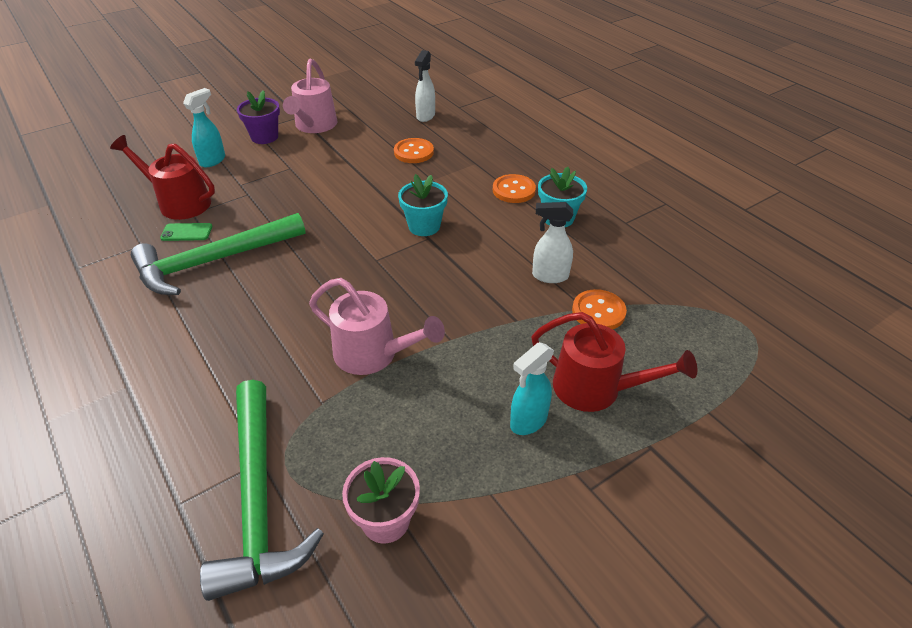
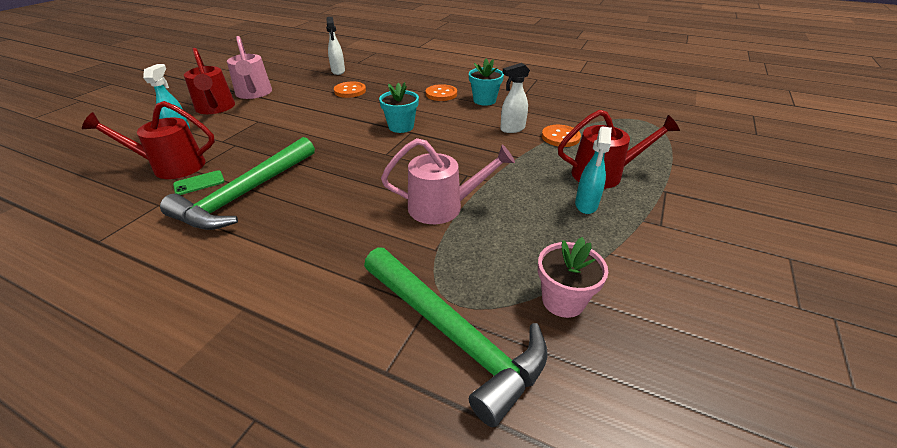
camera: 30 degrees left, 5 degrees down
purple flower pot [237,91,280,144] -> red watering can [184,48,235,114]

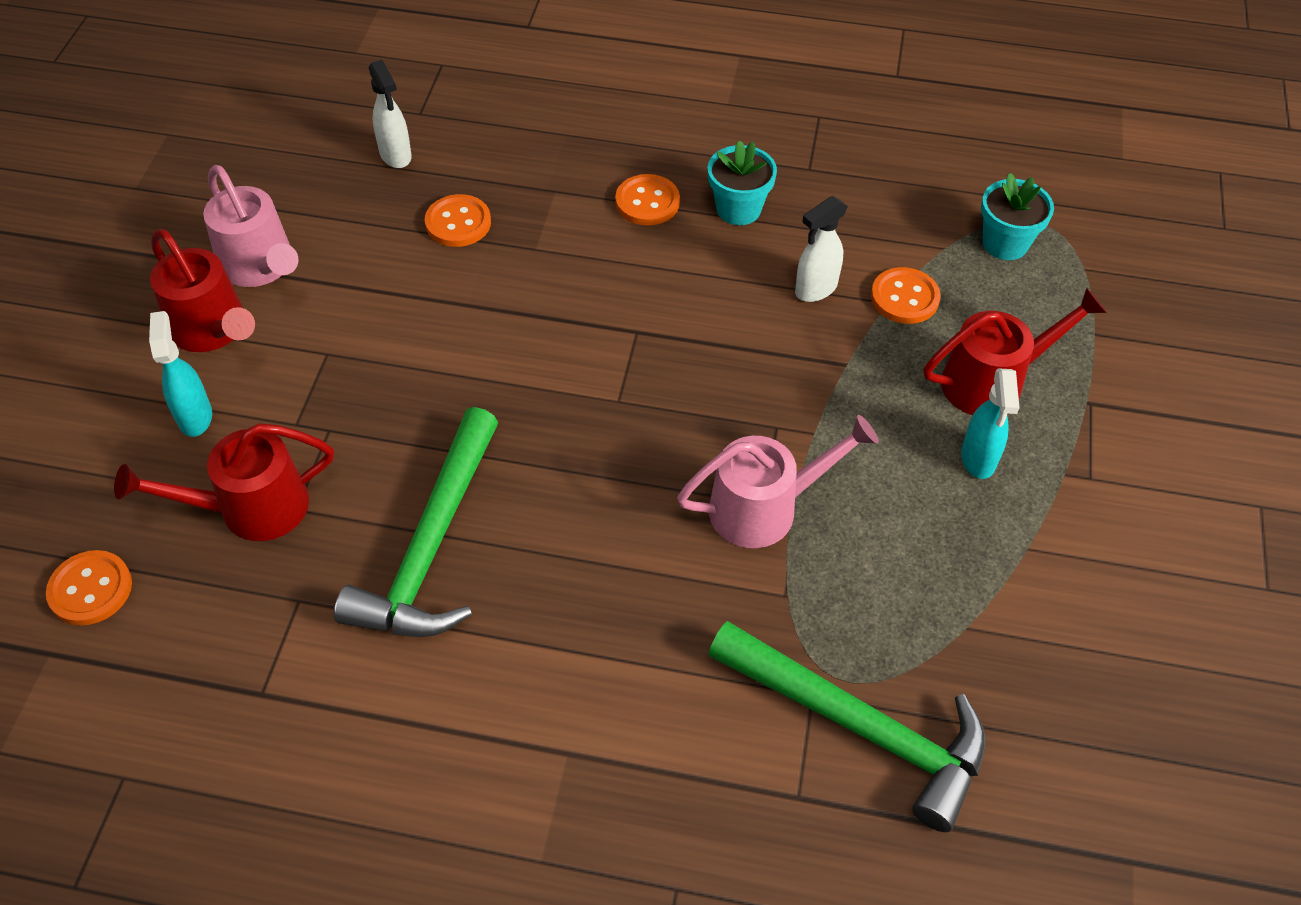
camera: 15 degrees left, 15 degrees up
green phone [173,170,225,195] -> none
turquoise flower pot [379,82,419,133] -> turquoise flower pot moved to [981,173,1054,260]
pink flower pot [538,237,608,318] -> none
none -> orange button [46,550,132,625]

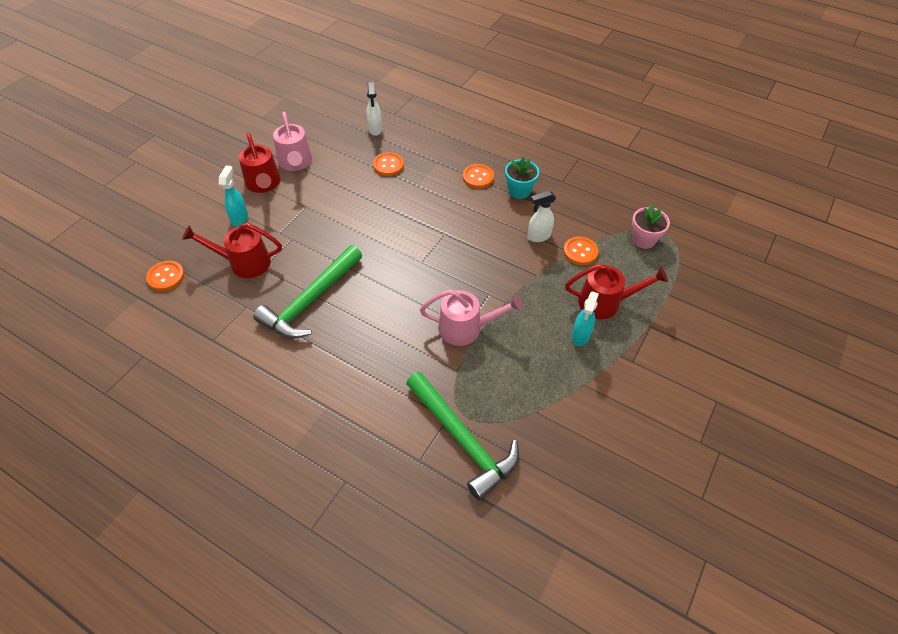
camera: 20 degrees right, 0 degrees up
turquoise flower pot [981,173,1054,260] -> pink flower pot [632,204,670,249]

